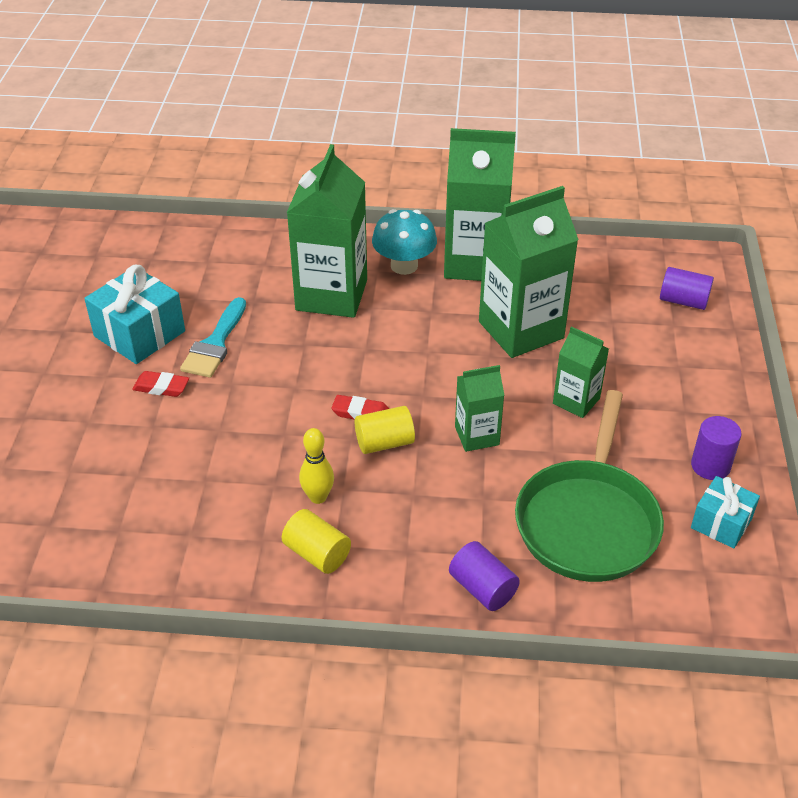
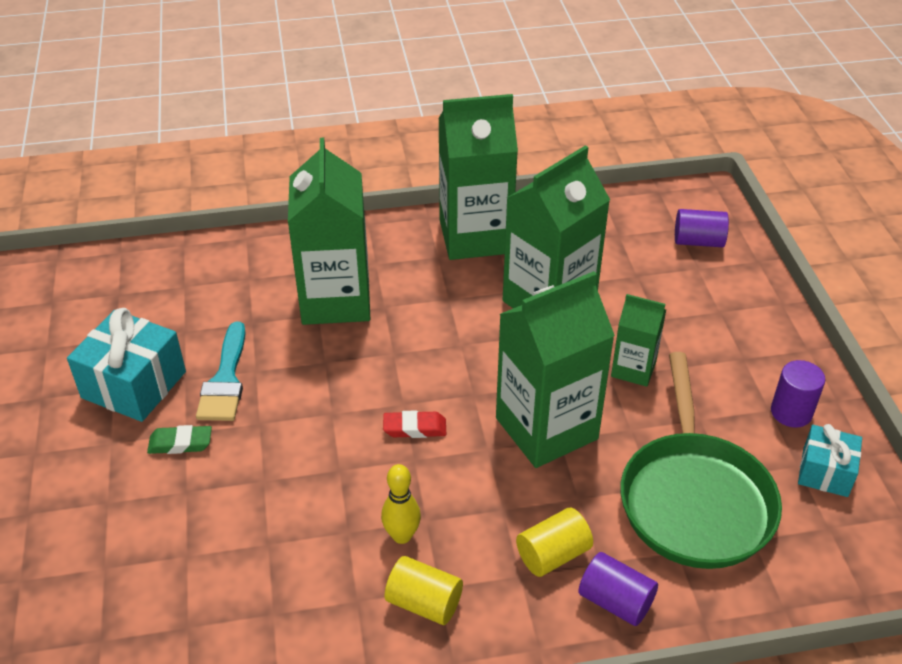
camera: 15 degrees left, 0 degrees up
red eraser [132,371,189,397] -> green eraser [147,425,212,454]
yellow cylinder [355,406,415,454] -> yellow cylinder moved to [516,508,593,577]
turquoise mushroom [372,209,437,275] -> none
green carton [455,365,504,452] -> green carton [496,271,615,468], size x1.91

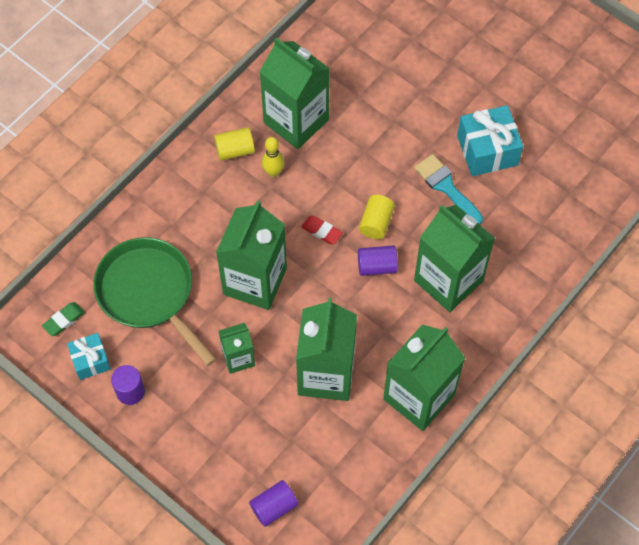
camera: 140 degrees right, 20 degrees up
green eraser [147,425,212,454] -> green eraser moved to [42,302,85,336]
red eraser [383,411,446,438] -> red eraser turned 75 degrees clockwise [301,216,343,244]
yellow cylinder [516,508,593,577] -> yellow cylinder moved to [359,195,395,239]
purple cylinder [578,552,658,626] -> purple cylinder moved to [358,245,398,276]
none -> green carton [260,38,330,149]

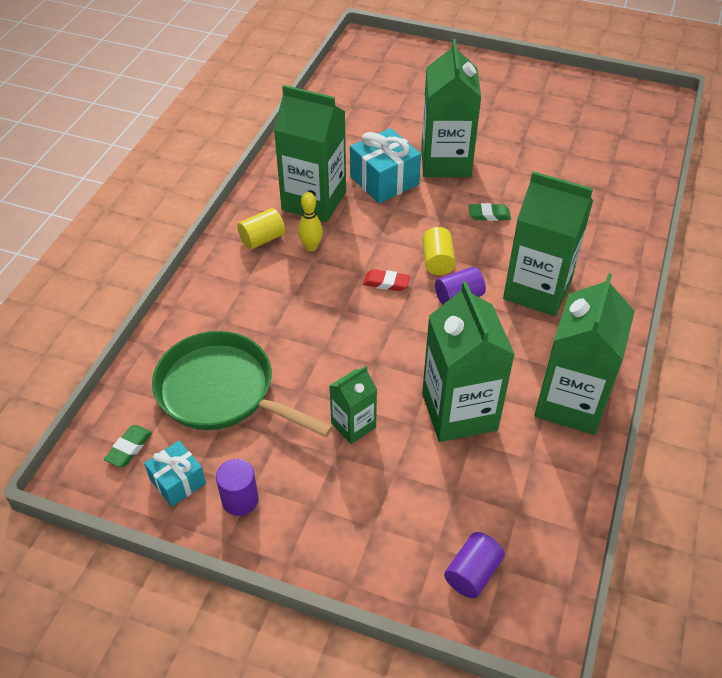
camera: 20 degrees left, 15 degrees down
green carton [216,200,287,310] -> green carton moved to [421,39,481,177]
turquoise brush [414,154,483,225] -> green eraser [468,203,511,221]
turquoise gift [457,105,523,176] -> turquoise gift moved to [350,128,421,203]

